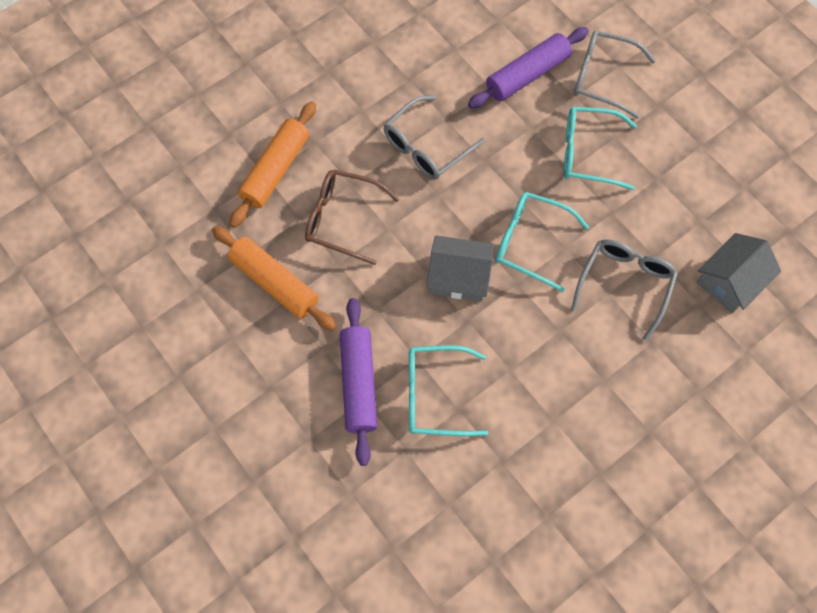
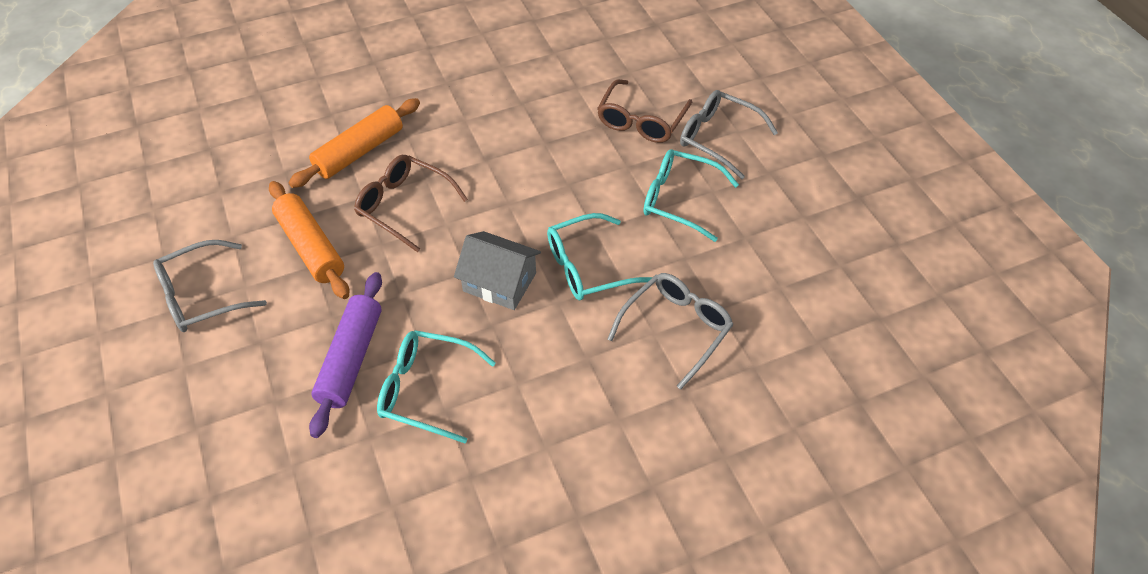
camera: 15 degrees right, 15 degrees down
grey glasses [384,96,485,180] -> grey glasses moved to [153,240,267,332]
purple rolling pin [468,27,589,108] -> brown glasses [597,79,692,143]
turquoise glasses [495,192,589,292] -> turquoise glasses turned 60 degrees counterclockwise [547,213,653,300]
grey house [696,233,781,313] -> none

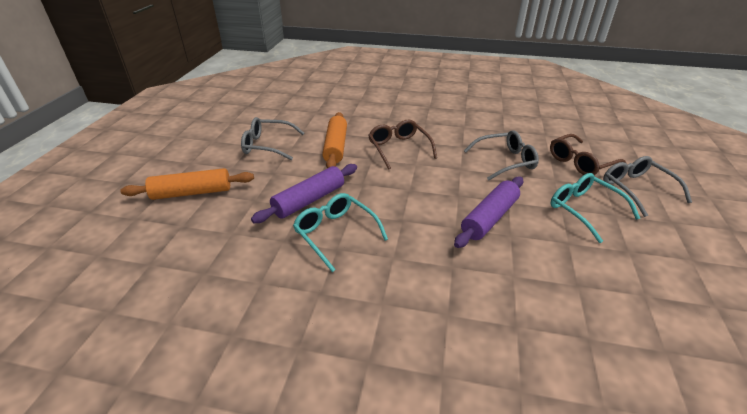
camera: 35 degrees right, 15 degrees down
orange rolling pin [289,98,420,188] -> orange rolling pin moved to [120,168,254,200]
grey house [454,231,541,310] -> none
turquoise glasses [547,213,653,300] -> purple rolling pin [454,177,523,248]
grey glasses [608,273,734,389] -> grey glasses moved to [464,130,539,180]

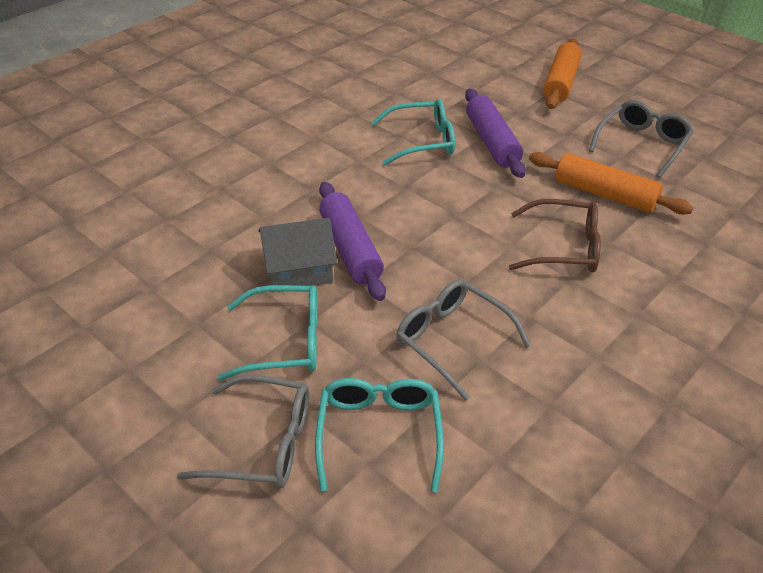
camera: 120 degrees right, 5 degrees up
grey glasses [464,130,539,180] -> grey glasses turned 120 degrees clockwise [396,279,531,401]
brown glasses [550,134,626,175] -> turquoise glasses [315,378,444,492]
none -> grey house [258,218,337,292]

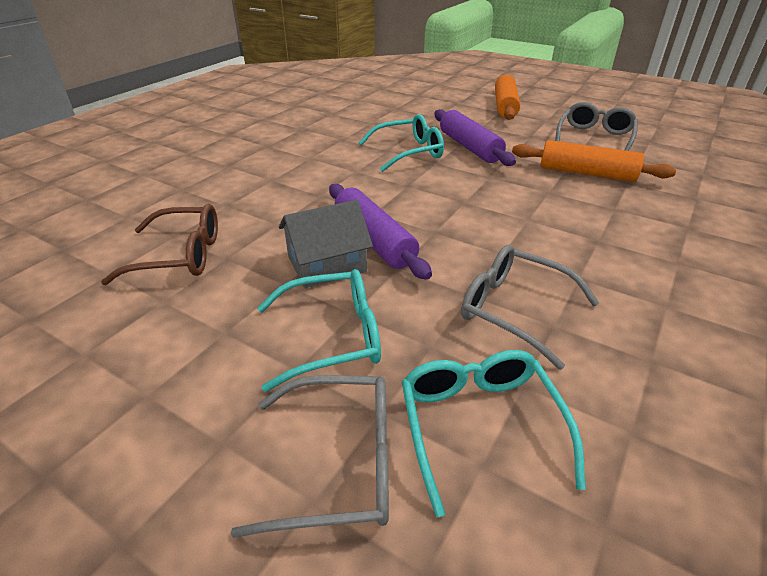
camera: 10 degrees left, 5 degrees down
brown glasses [509,199,601,272] -> brown glasses moved to [101,204,218,285]

